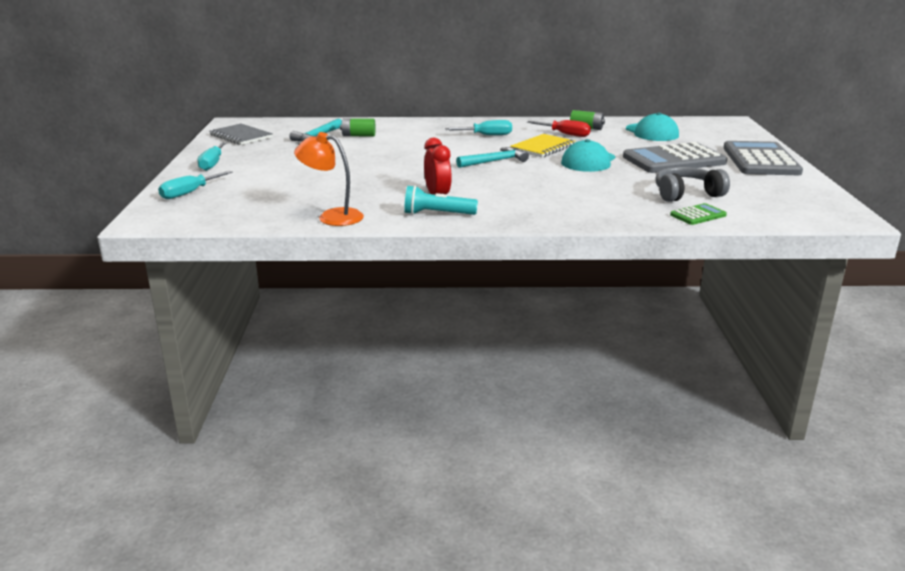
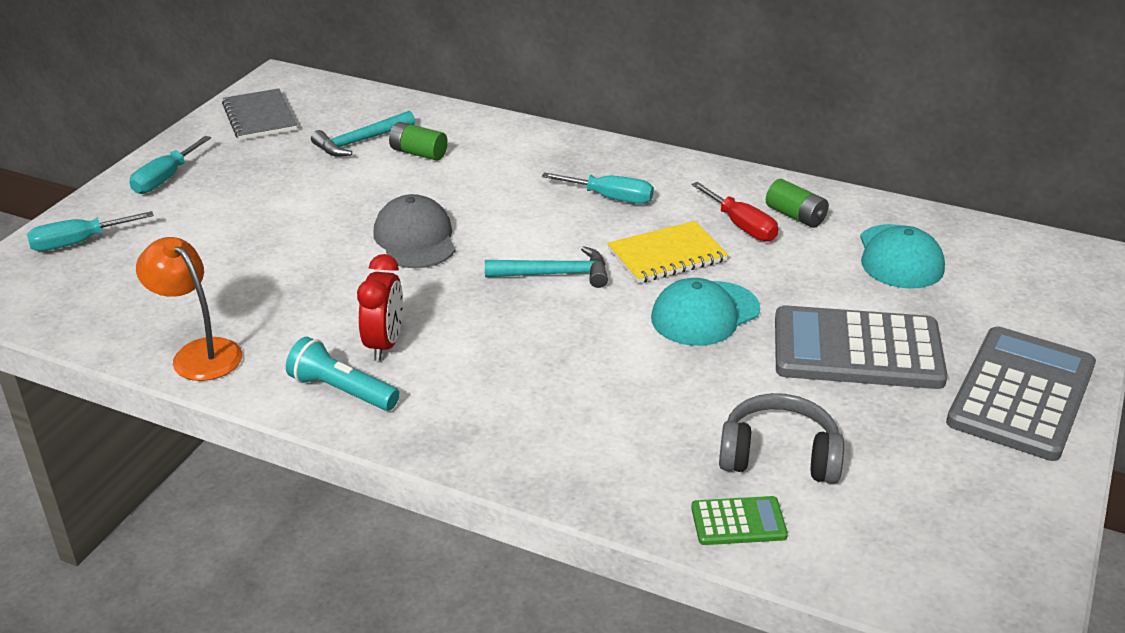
camera: 25 degrees right, 10 degrees up
none -> grey cap [373,194,456,268]

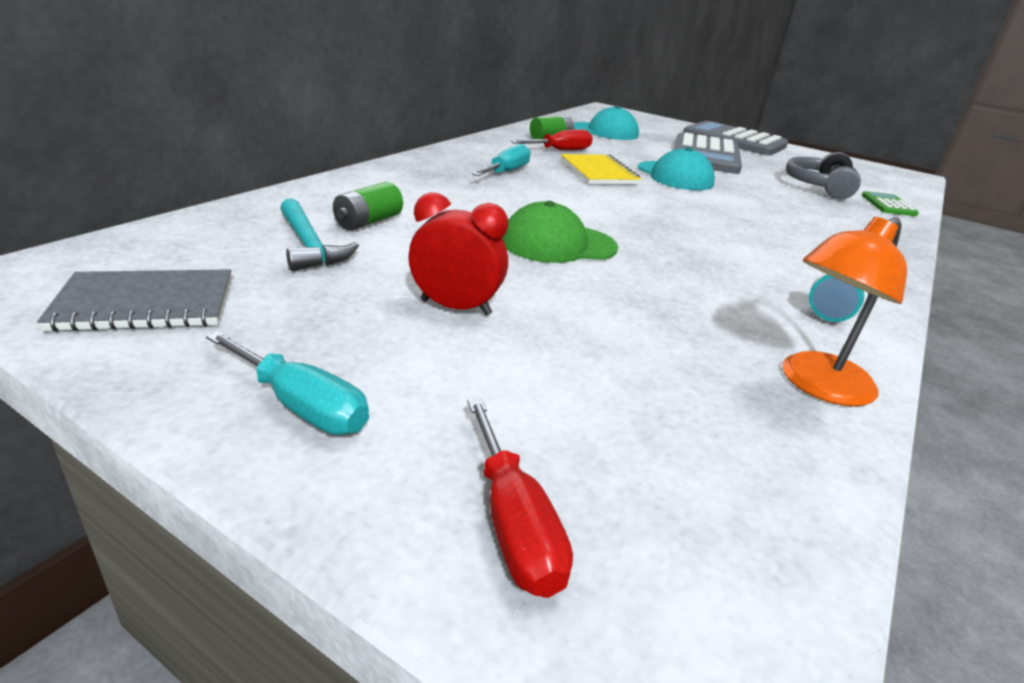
camera: 85 degrees left, 5 degrees down
turquoise screwdriver [27,211,154,251] -> red screwdriver [467,398,573,598]
red clock [357,254,403,361] -> red clock moved to [409,192,508,316]
grey cap [373,194,456,268] -> green cap [502,201,618,263]
turquoise hammer [485,246,608,288] -> none

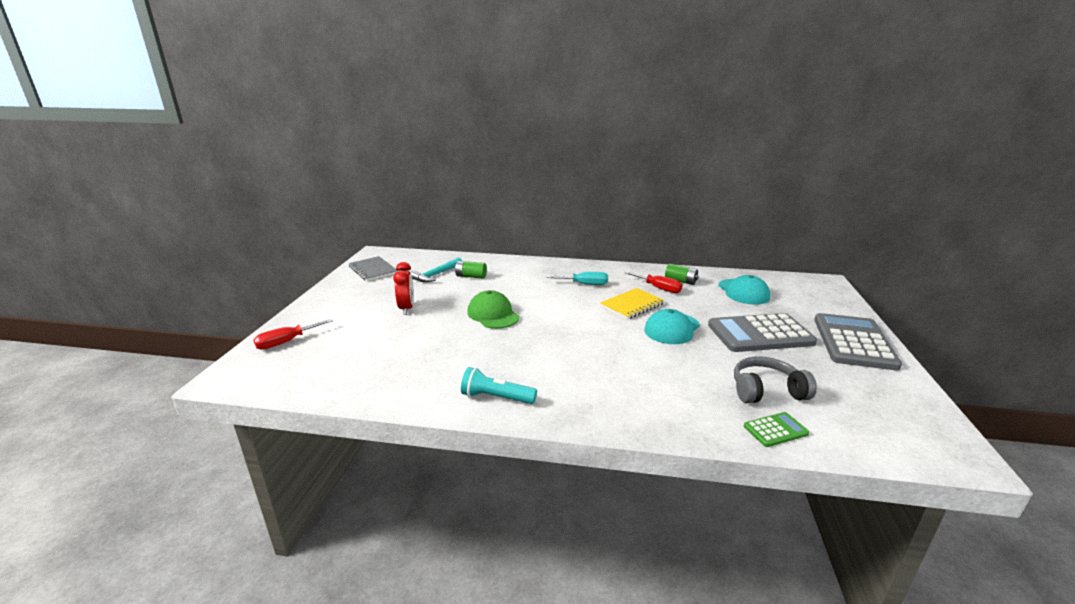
camera: 70 degrees right, 5 degrees down
turquoise screwdriver [206,331,369,435] -> none
orange lamp [783,217,907,407] -> none

